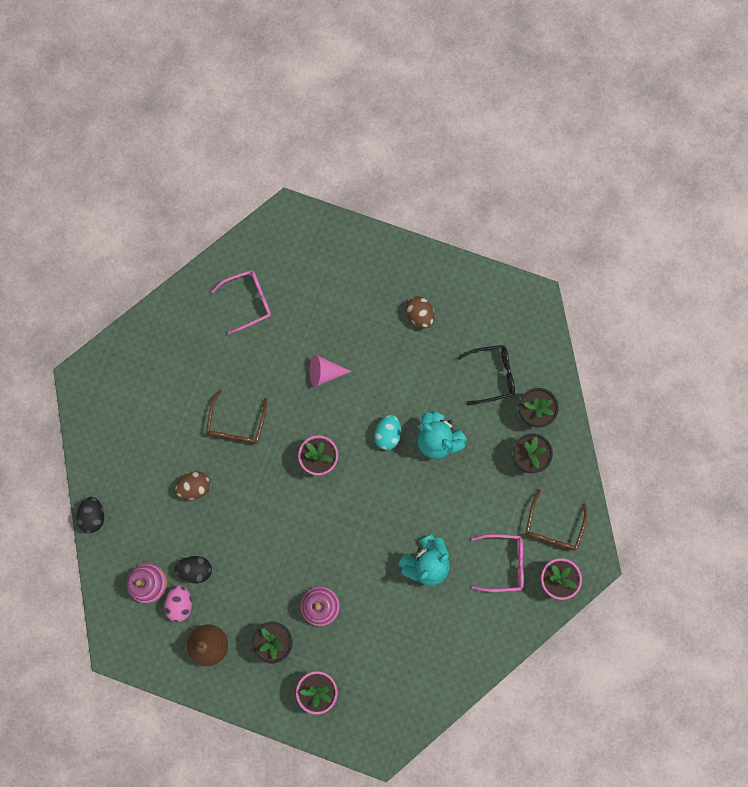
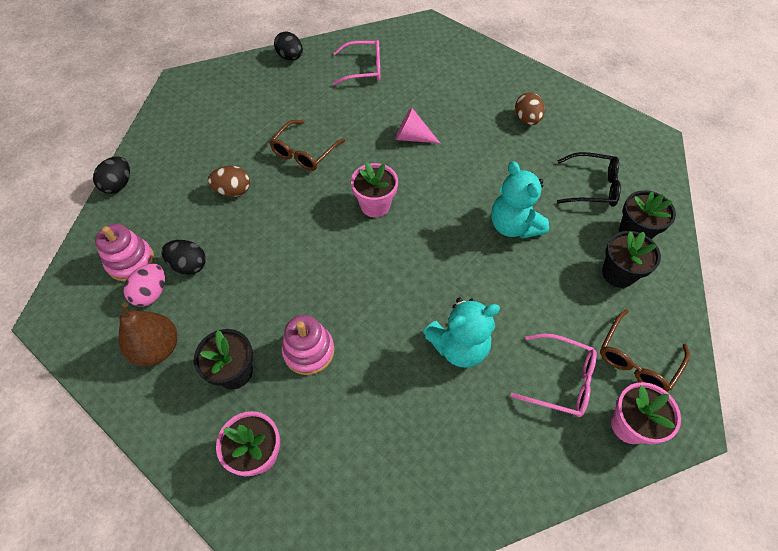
camera: 20 degrees right, 20 degrees down
turquoise egg [374,415,401,450] -> none
none -> black egg [274,32,303,61]

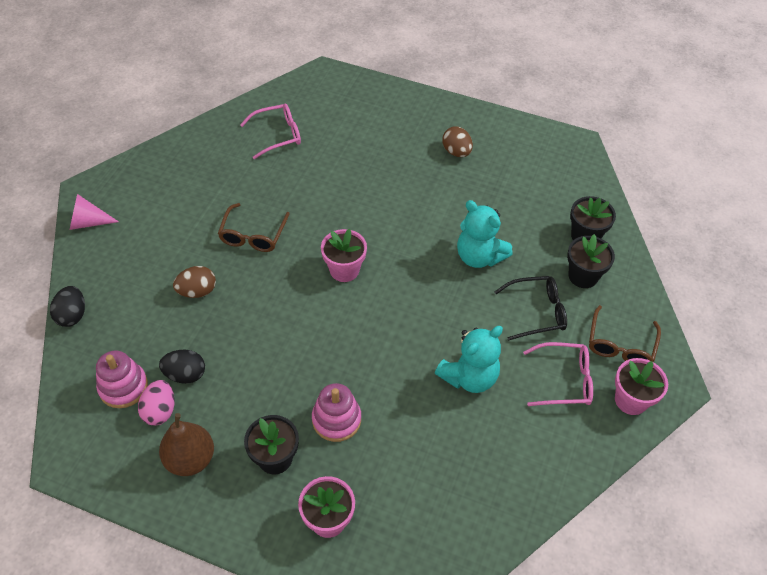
camera: 20 degrees left, 5 degrees down
black egg [274,32,303,61] -> none
pink cone [395,107,440,143] -> pink cone moved to [70,194,119,230]
black glasses [557,152,621,207] -> black glasses moved to [495,276,567,341]

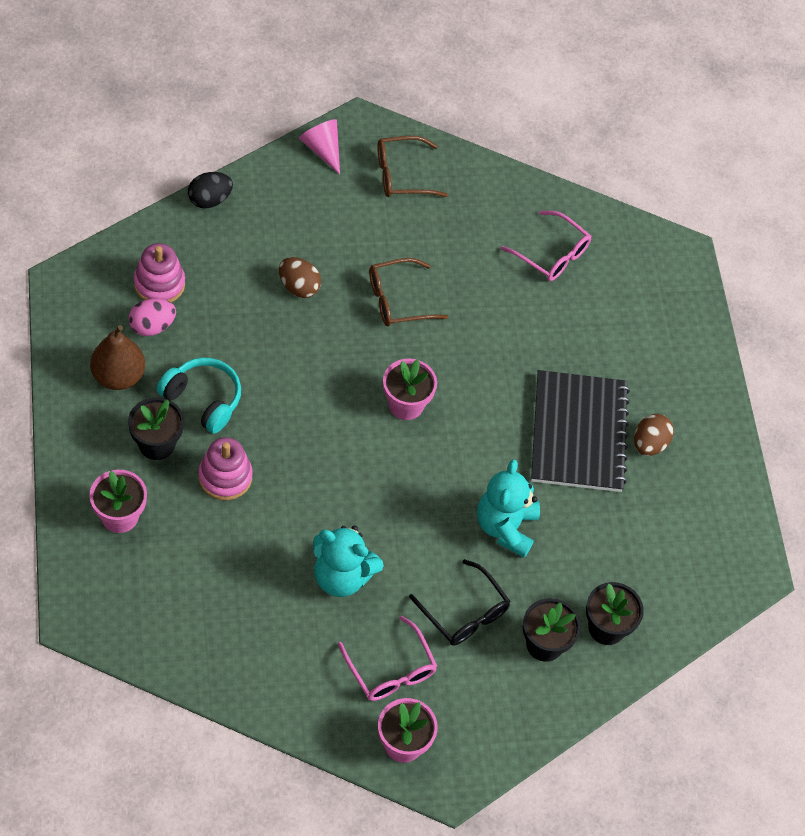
camera: 55 degrees right, 5 degrees up
black egg [159,350,205,384] -> none
brown glasses [589,305,661,362] -> brown glasses moved to [378,136,448,197]
none -> turquoise headphones [157,358,241,434]
none -> black notebook [531,370,630,492]

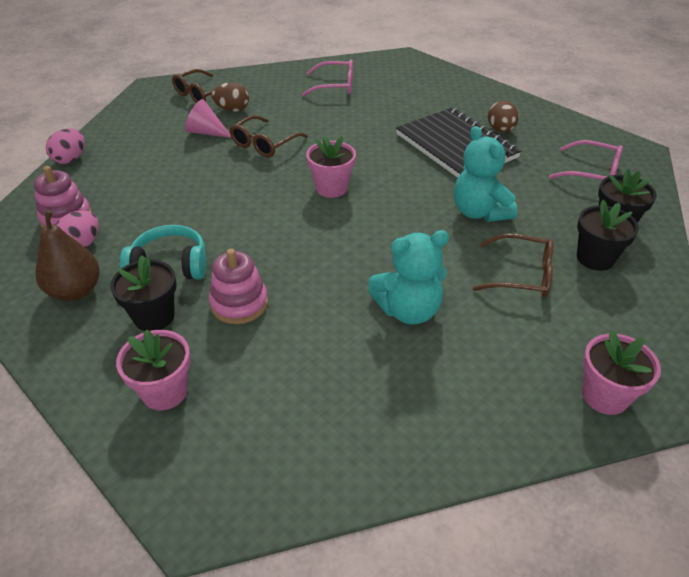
camera: 30 degrees left, 15 degrees down
black egg [188,172,233,209] -> pink egg [46,129,85,164]
brown egg [279,257,321,298] -> brown egg moved to [212,83,249,112]
pink cone [299,119,340,174] -> pink cone moved to [185,99,231,138]
pink glasses [338,616,437,701] -> pink glasses moved to [549,140,623,180]
black glasses [409,559,511,646] -> brown glasses [473,233,554,298]

